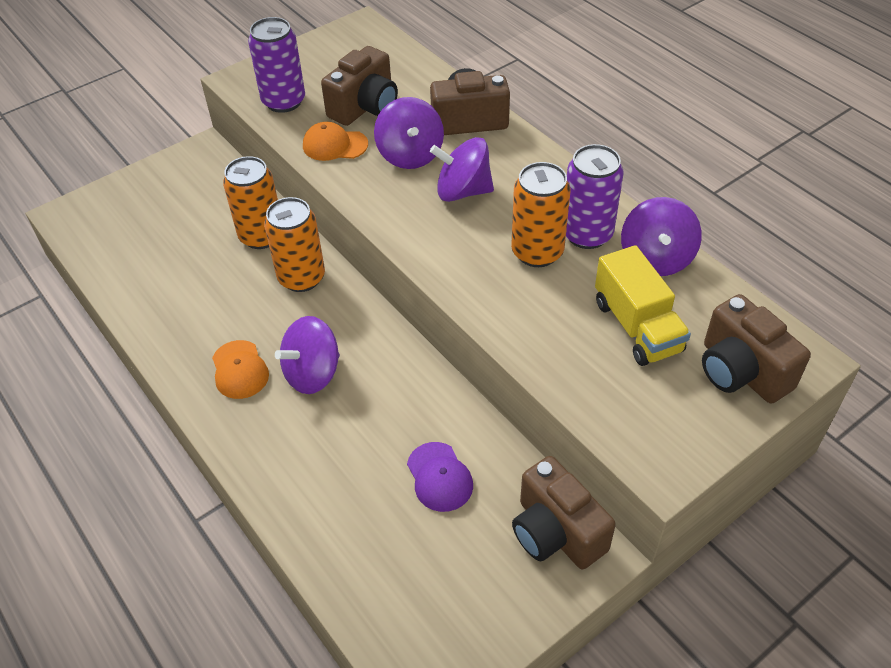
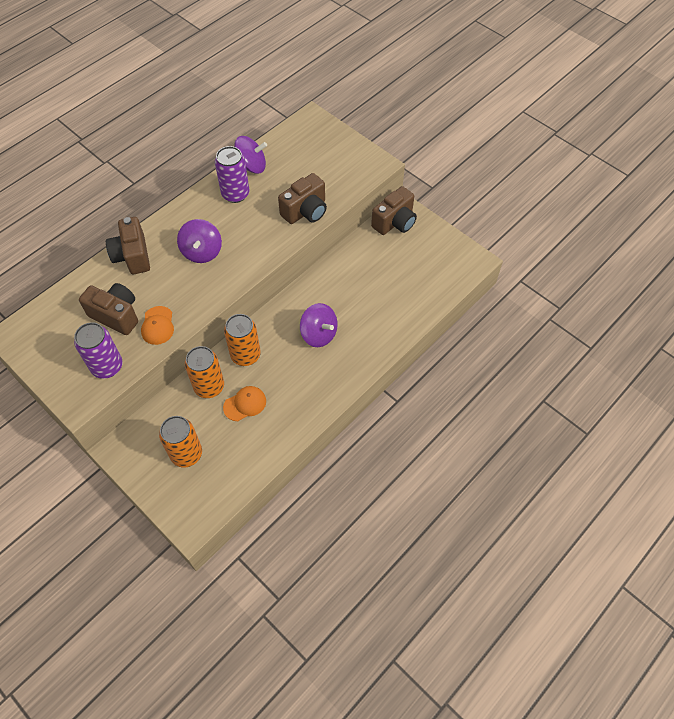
camera: 100 degrees left, 10 degrees up
orange cap [212,340,269,399] -> orange cap moved to [223,386,266,421]
purple spinning top [374,97,444,169] -> none
purple cap [407,442,473,512] -> none
orange can [511,162,571,267] -> orange can moved to [159,416,202,468]
yellow truck [595,245,691,366] -> none
brown camera [702,294,811,404] -> brown camera moved to [278,173,327,224]

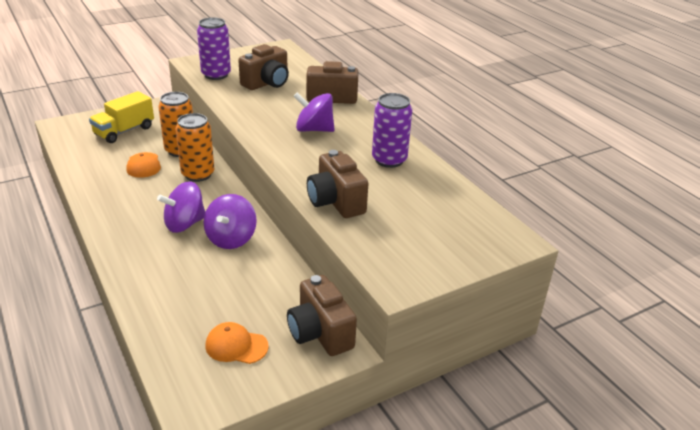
camera: 105 degrees right, 25 degrees down
orange cap [141,306,174,345] -> orange cap moved to [206,322,269,364]
orange can [159,416,202,468] -> yellow truck [89,91,154,143]
purple spinning top [234,136,267,174] -> purple spinning top moved to [203,194,257,249]

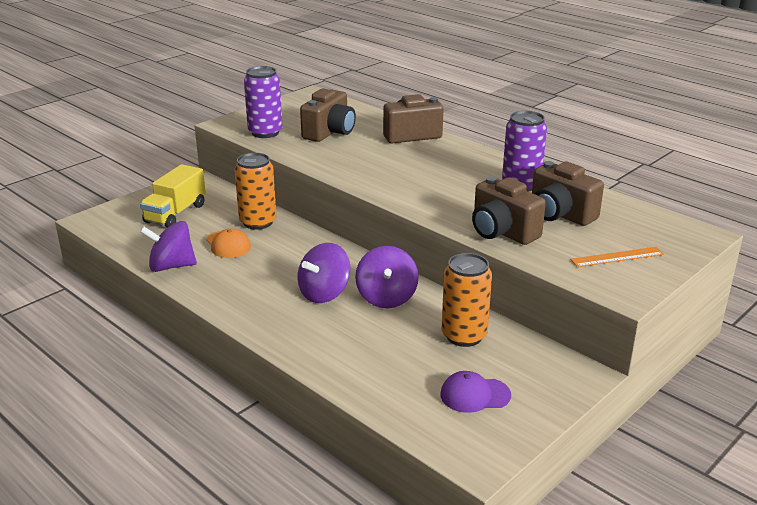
camera: 15 degrees left, 5 degrees down
orange can [175,113,214,182] -> orange can moved to [442,253,492,347]
orange cap [206,322,269,364] -> purple cap [440,371,511,413]
brown camera [287,275,357,356] -> brown camera moved to [532,161,604,226]
purple spinning top [293,92,335,132] -> purple spinning top moved to [140,221,197,272]
none -> orange ruler [570,247,664,267]

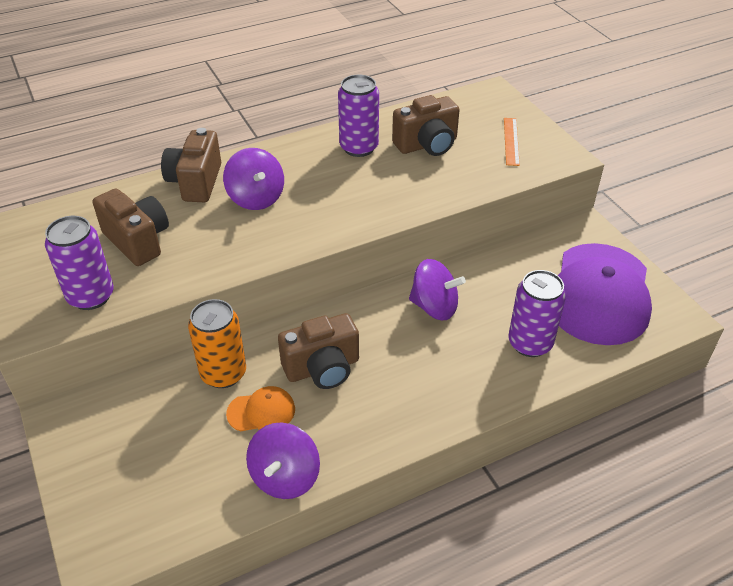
camera: 70 degrees left, 15 degrees up
yellow truck [140,164,206,228] -> none
purple spinning top [298,243,350,303] -> purple spinning top moved to [223,148,284,210]
purple cap [440,371,511,413] -> purple cap [558,243,652,345], size x2.32
orange can [442,253,492,347] -> none
brown camera [472,176,546,245] -> brown camera moved to [278,313,359,389]
none -> purple can [508,270,566,357]

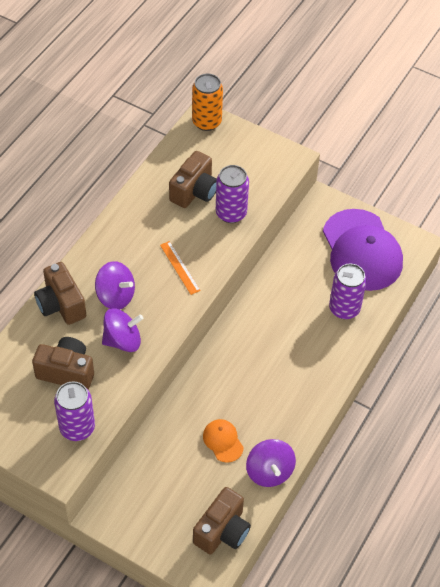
camera: 35 degrees left, 10 degrees up
orange can [188,299,246,388] -> orange can moved to [192,74,223,131]
orange cap [226,386,295,431] -> orange cap turned 75 degrees counterclockwise [203,419,244,463]
brown camera [278,313,359,389] -> brown camera moved to [193,487,251,554]
purple can [338,75,379,157] -> purple can moved to [216,165,249,223]
purple spinning top [409,259,466,320] -> purple spinning top moved to [102,308,143,352]
orange ruler [504,118,520,166] -> orange ruler moved to [160,241,201,295]

